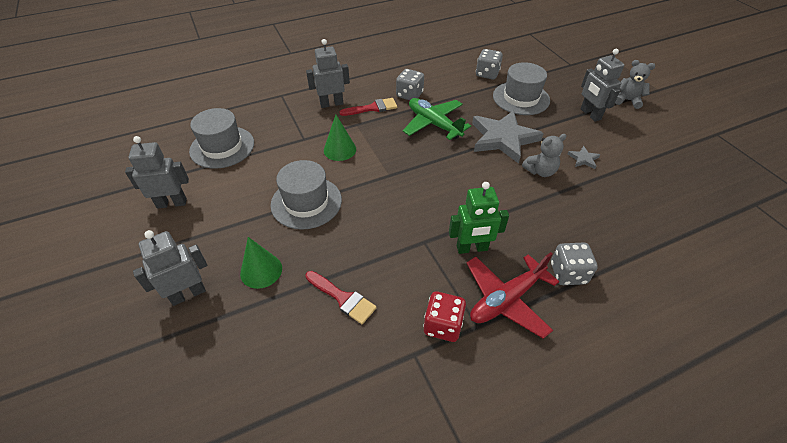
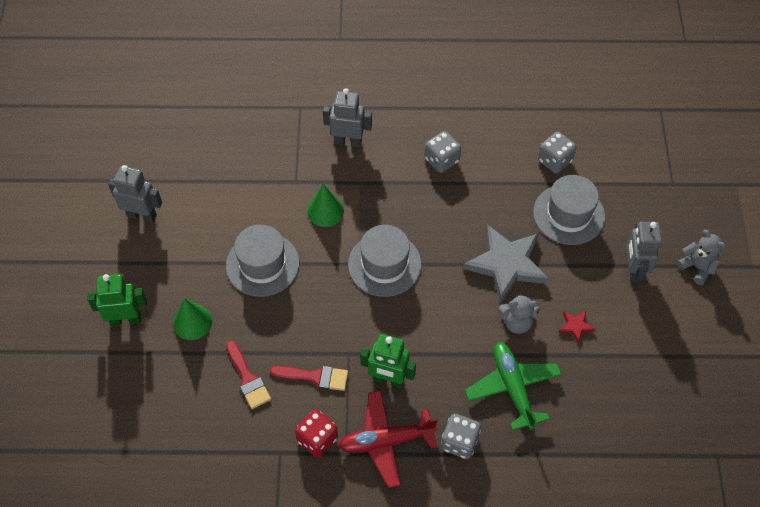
camera: 25 degrees right, 10 degrees up
grey robot [133,230,207,306] -> green robot [87,274,147,326]
grey hat [189,108,254,169] -> grey hat moved to [348,225,422,297]
red brush [339,98,397,116] -> red brush moved to [270,366,348,391]
green plane [403,98,471,140] -> green plane moved to [465,342,562,431]
grey star [568,146,600,169] -> red star [559,311,596,344]

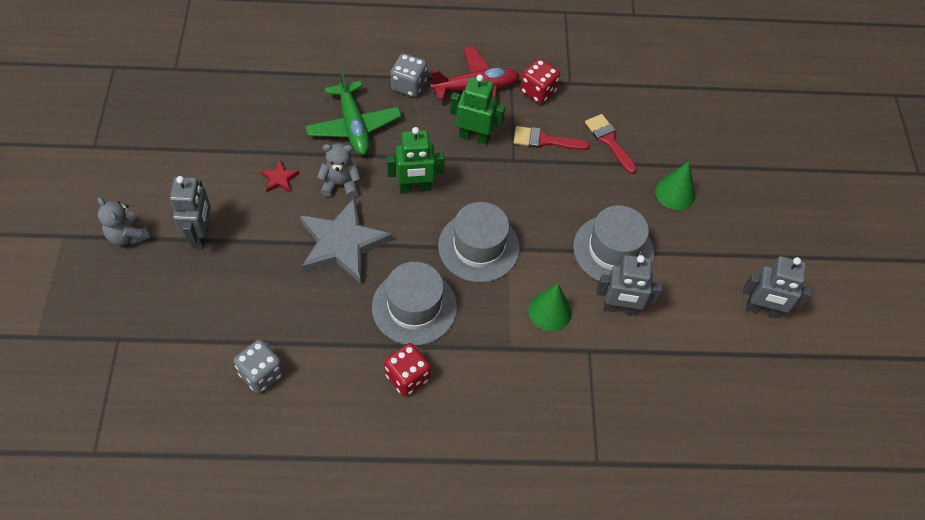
camera: 175 degrees right, 0 degrees up
green robot [87,274,147,326] -> green robot moved to [387,127,445,193]
grey robot [323,88,372,147] -> grey robot moved to [596,255,662,315]
grey dice [424,131,461,173] -> red dice [384,343,431,396]
grey hat [533,175,605,245] -> grey hat moved to [372,262,457,345]

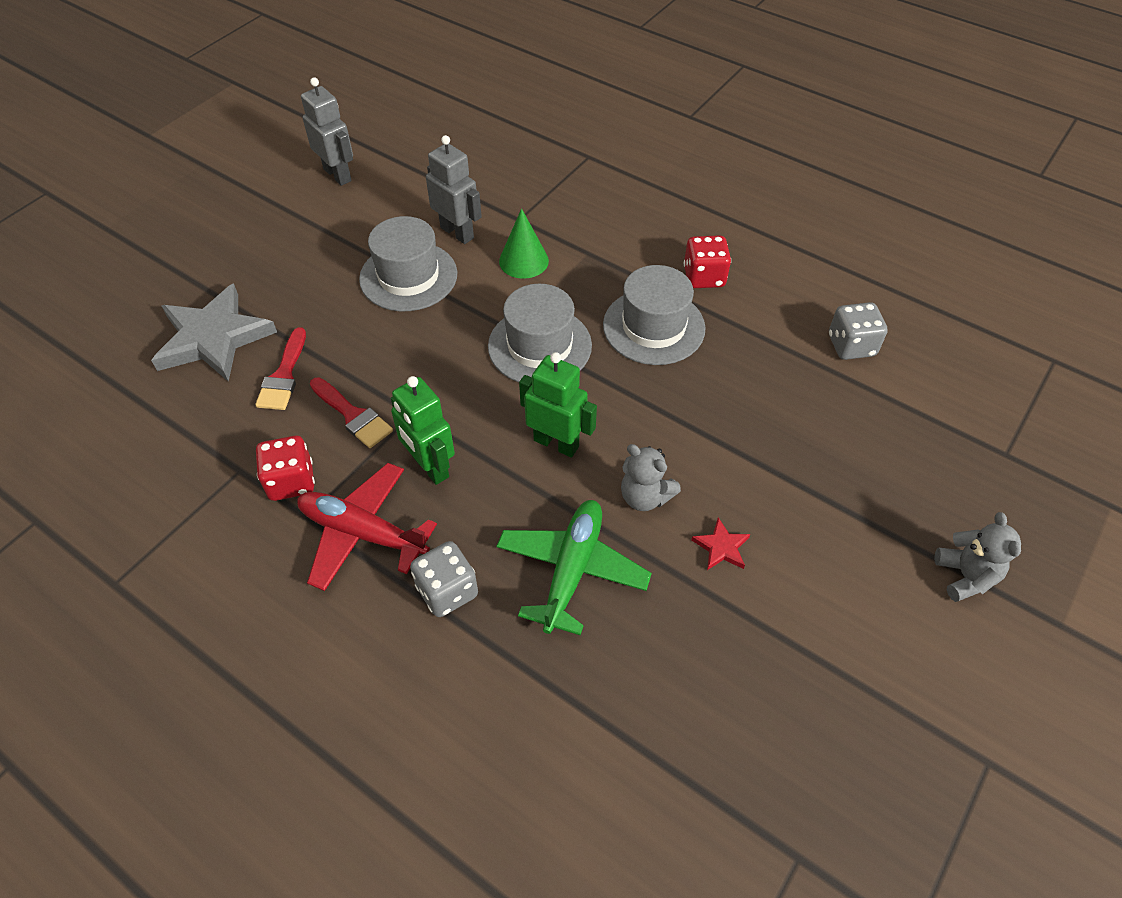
camera: 140 degrees left, 5 degrees down
grey robot [170,176,211,249] -> none
grey star [300,197,392,284] -> grey star moved to [151,283,277,382]
green cone [655,161,695,210] -> none

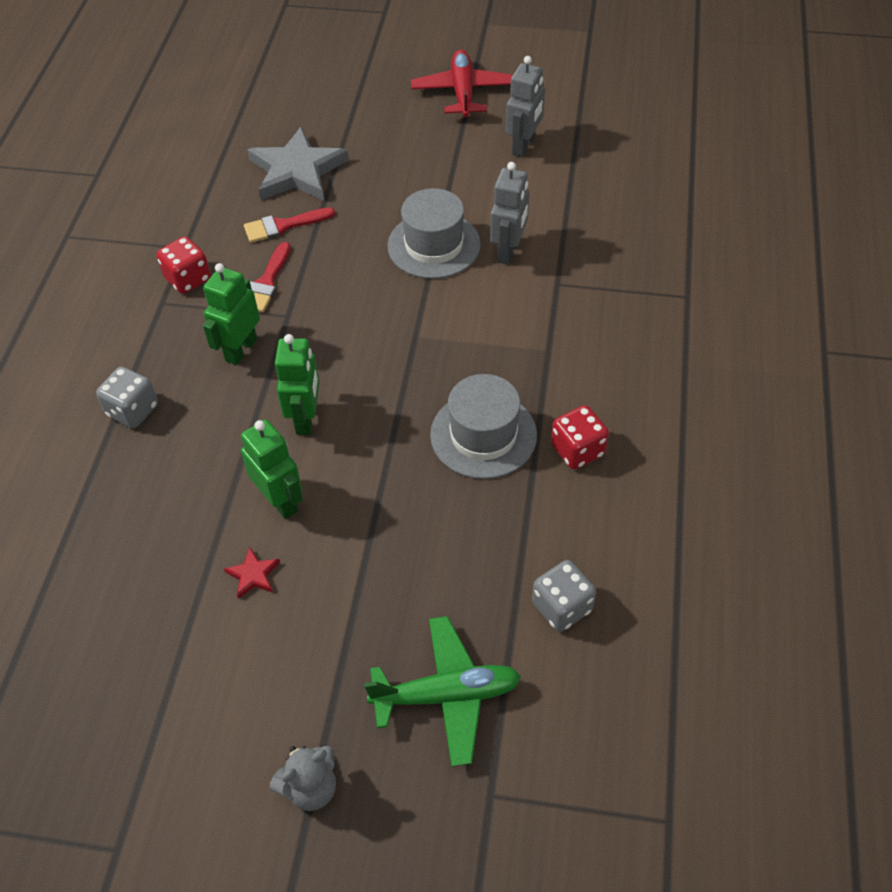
camera: 65 degrees right, 0 degrees up
red plane [297,463,437,591] -> red plane moved to [411,49,513,119]
grey hat [488,284,592,382] -> none
green plane [497,500,652,635] -> green plane moved to [364,616,521,767]
green cone [499,208,549,279] -> none
grey teddy bear [621,444,681,511] -> green robot [241,419,303,519]

